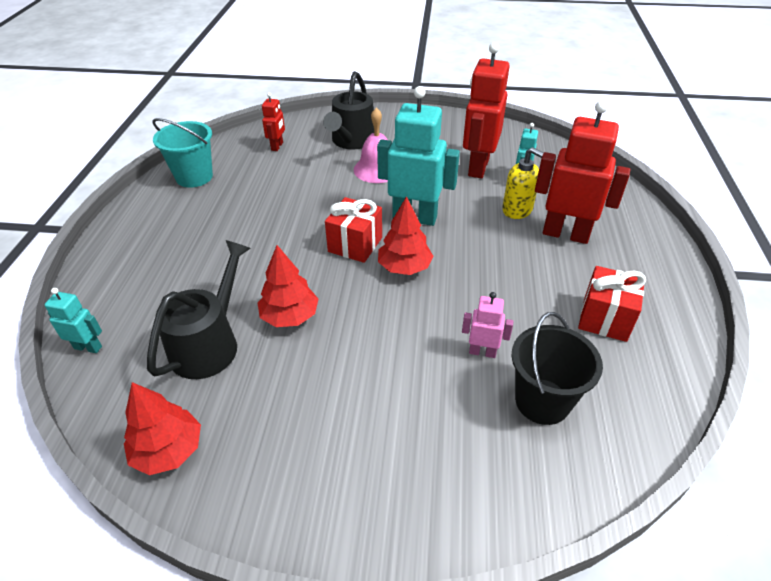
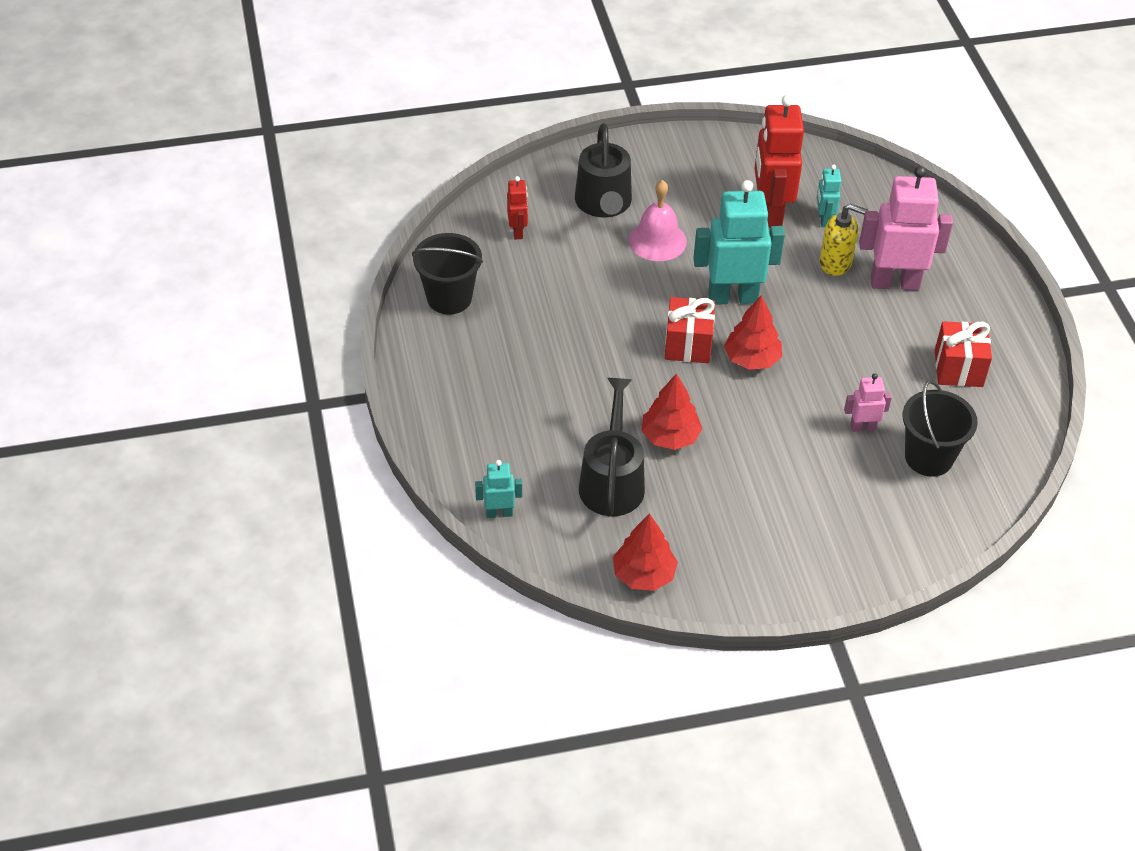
camera: 20 degrees left, 5 degrees up
turquoise bucket [152,118,213,188] -> black bucket [412,233,483,314]
red robot [535,100,630,244] -> pink robot [859,166,953,290]

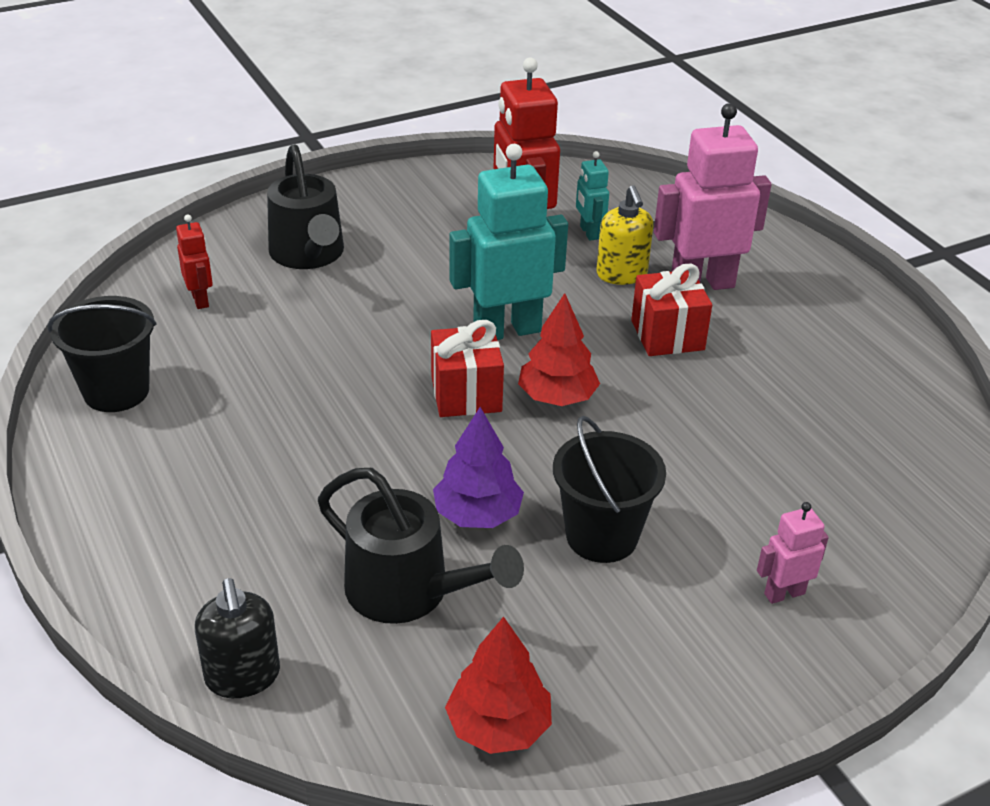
camera: 15 degrees left, 10 degrees down
turquoise robot [475,460,522,518] -> black soap dispenser [195,578,280,698]
black watering can [579,378,645,516] -> black watering can turned 135 degrees clockwise [318,468,524,624]
pink bell [629,180,687,261] -> none
red tree [641,373,702,450] -> purple tree [433,407,524,528]
yellow soap dispenser [820,204,868,276] -> yellow soap dispenser turned 75 degrees clockwise [596,185,653,285]
pink robot [844,373,892,432] -> pink robot moved to [757,502,829,604]
black bucket [902,380,978,477] -> black bucket moved to [553,416,666,563]
red gift [935,321,992,387] -> red gift moved to [631,264,712,356]

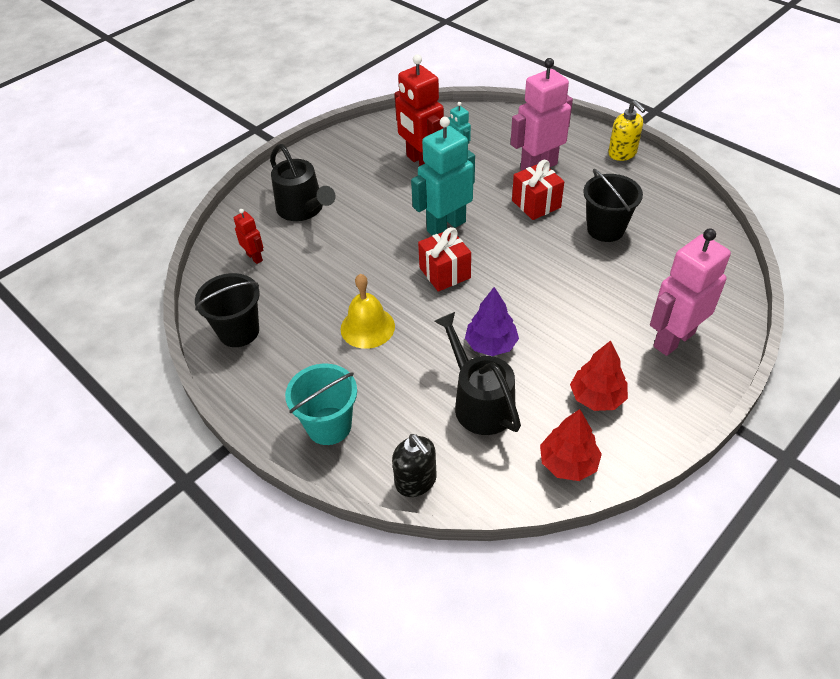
camera: 15 degrees left, 10 degrees up
black watering can [318,468,524,624] -> black watering can turned 135 degrees counterclockwise [434,312,521,435]
red tree [518,293,600,406] -> red tree moved to [570,341,628,411]
black bucket [553,416,666,563] -> black bucket moved to [583,169,643,242]
yellow soap dispenser [596,185,653,285] -> yellow soap dispenser moved to [608,100,646,161]
pink robot [757,502,829,604] -> pink robot [650,228,731,356], size x2.06
none -> turquoise bucket [285,364,357,445]
none -> yellow bell [341,274,395,349]

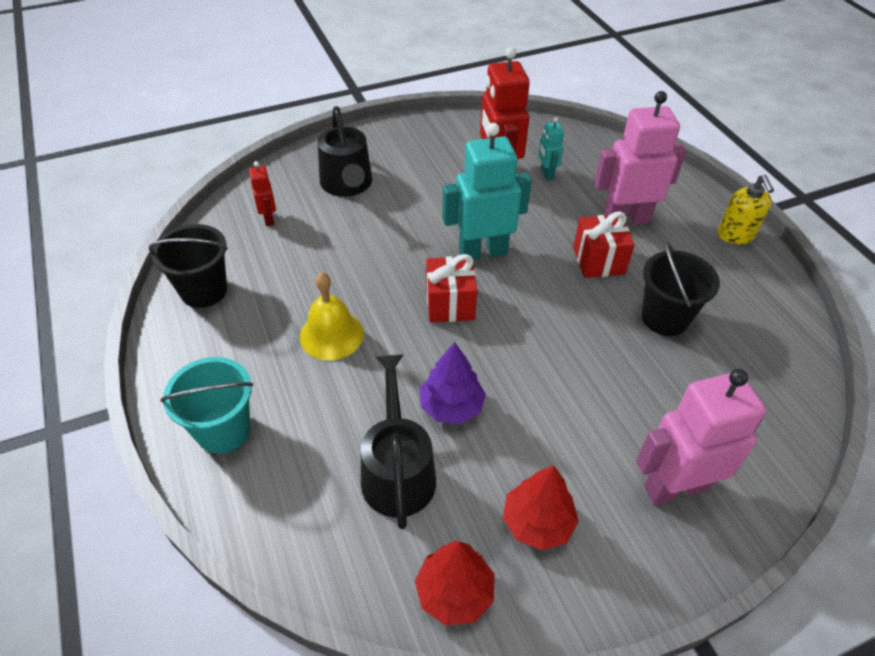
camera: 20 degrees right, 0 degrees up
black soap dispenser [392,434,436,497] -> none

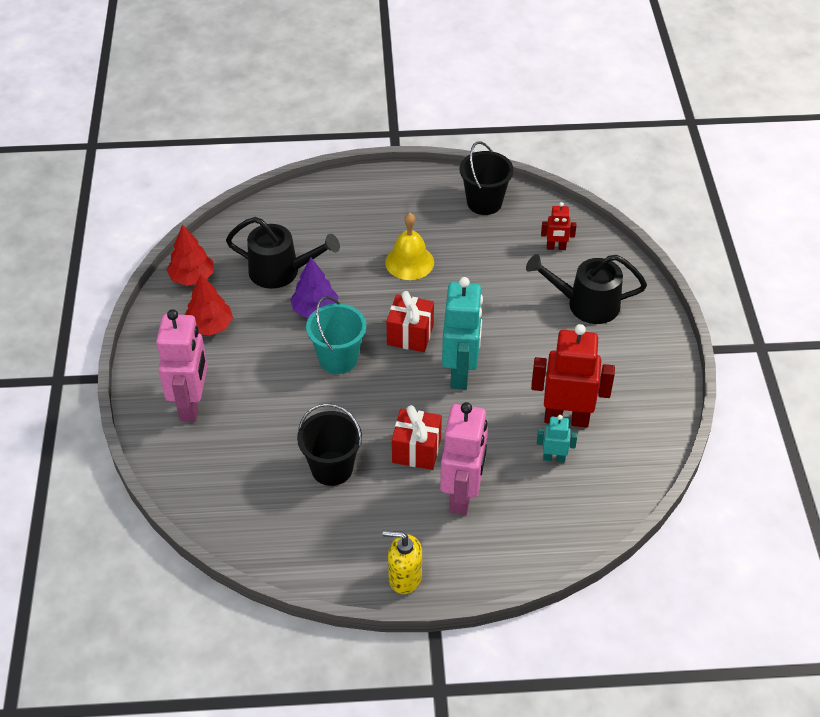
camera: 110 degrees right, 0 degrees up
turquoise bucket [160,357,253,454] -> turquoise bucket moved to [306,296,366,374]

